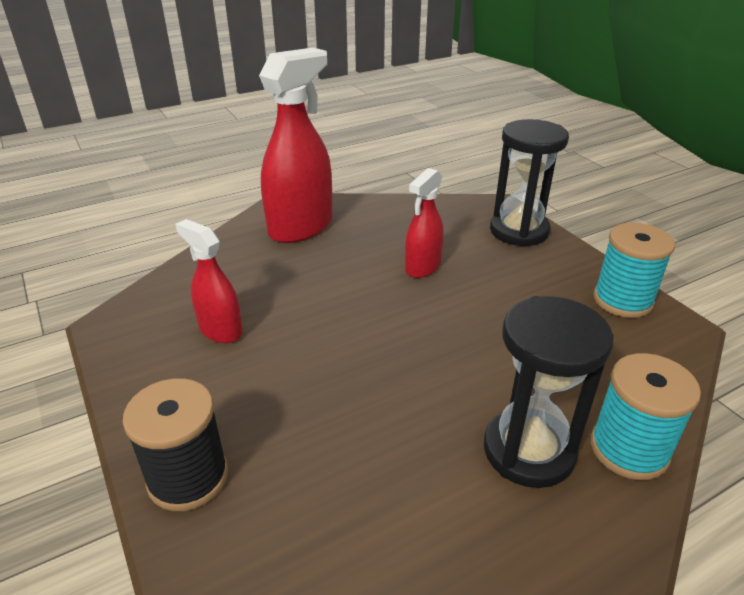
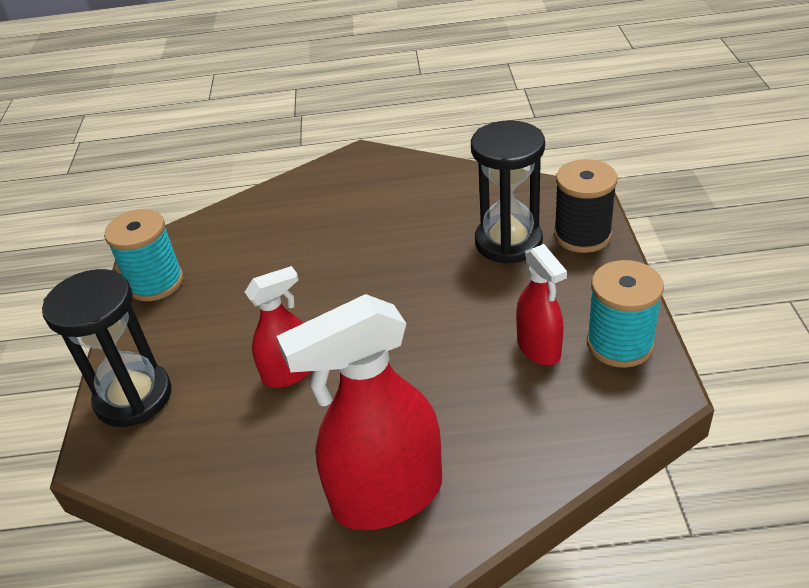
camera: 150 degrees left, 5 degrees up
black hourglass [484,296,614,488] -> black hourglass moved to [471,120,545,264]
turquoise spool [591,353,701,480] -> turquoise spool moved to [587,260,664,368]

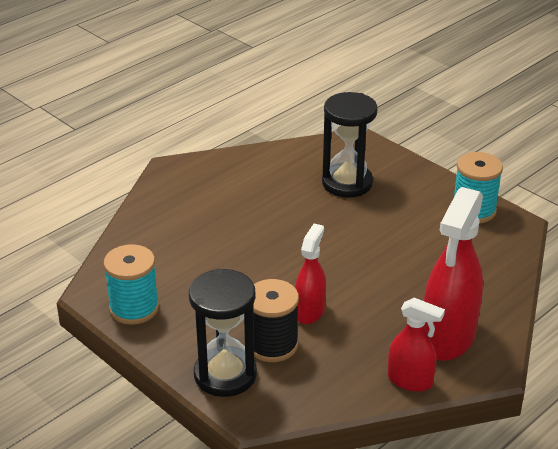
camera: 45 degrees left, 5 degrees down
red spray bottle [516,244,567,365] -> red spray bottle moved to [388,298,445,392]
black spool [554,159,617,253] -> black spool moved to [253,279,299,362]

